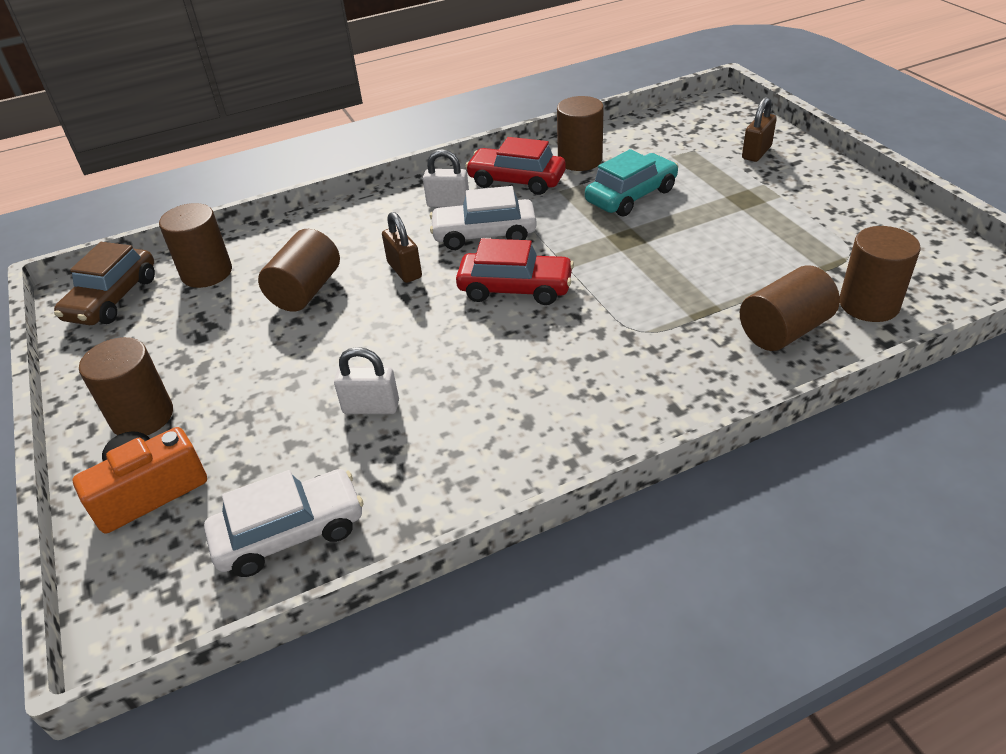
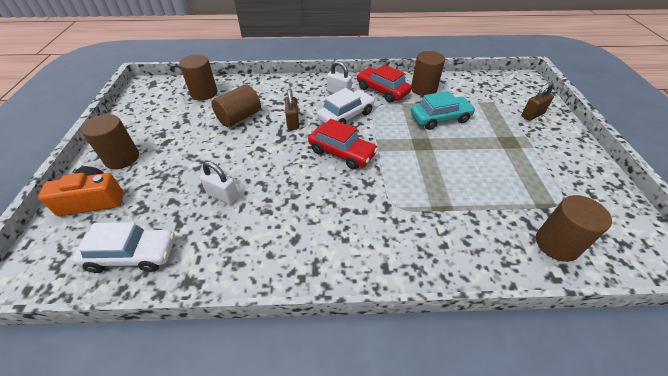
camera: 20 degrees right, 5 degrees up
brown car [54,242,155,325] -> none
white car [430,186,537,250] -> white car turned 120 degrees clockwise [317,88,375,124]
brown cylinder [740,265,840,351] -> none

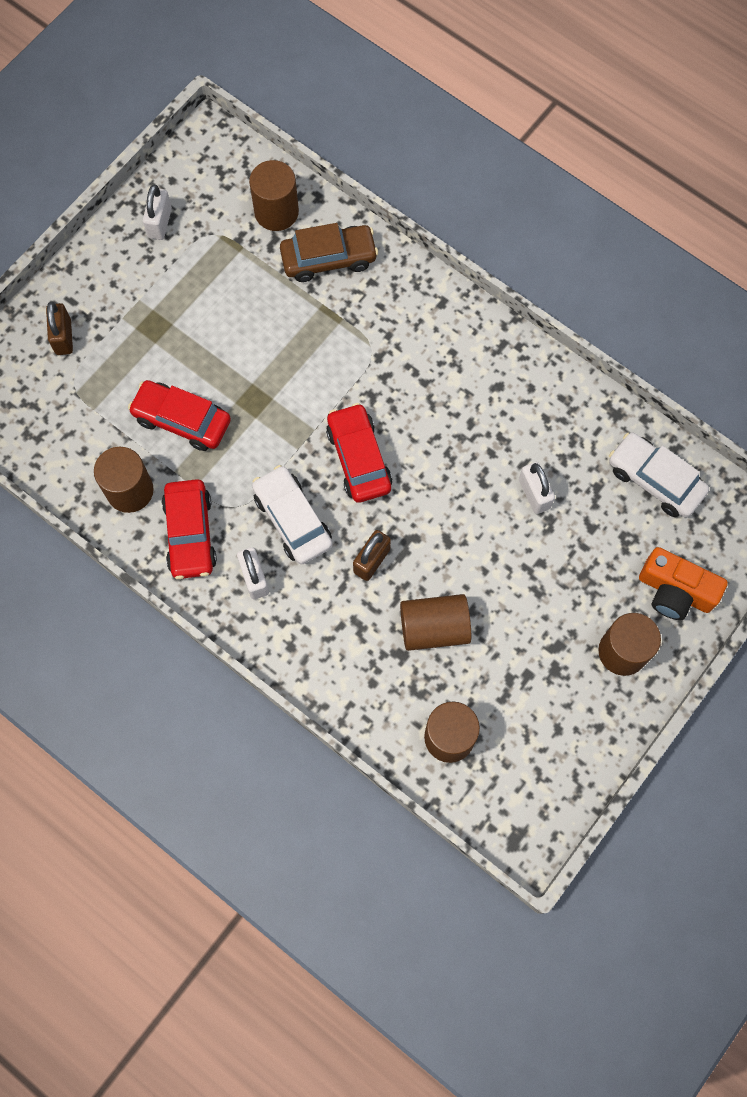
camera: 140 degrees left, 25 degrees up
white car [317,88,375,124] -> white car turned 60 degrees clockwise [252,465,333,565]
turquoise car [411,91,476,130] -> red car [128,380,231,451]
brown padlock [521,82,554,121] -> brown padlock turned 75 degrees clockwise [46,302,73,355]
none -> white padlock [143,185,172,240]
none -> brown car [280,223,378,282]

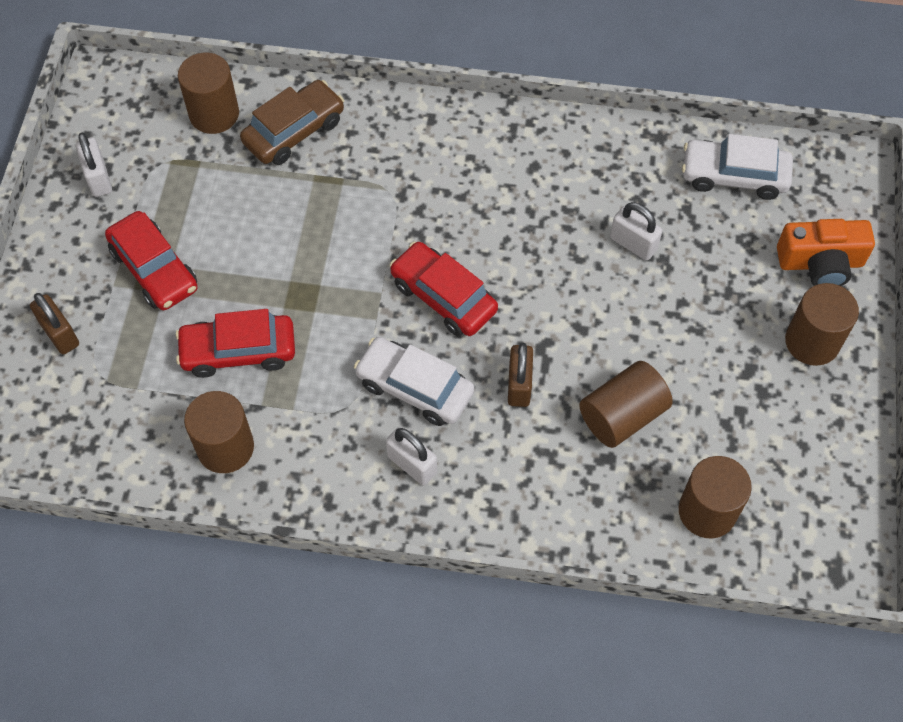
camera: 30 degrees left, 10 degrees down
red car [162,479,217,579] -> red car moved to [105,211,198,310]

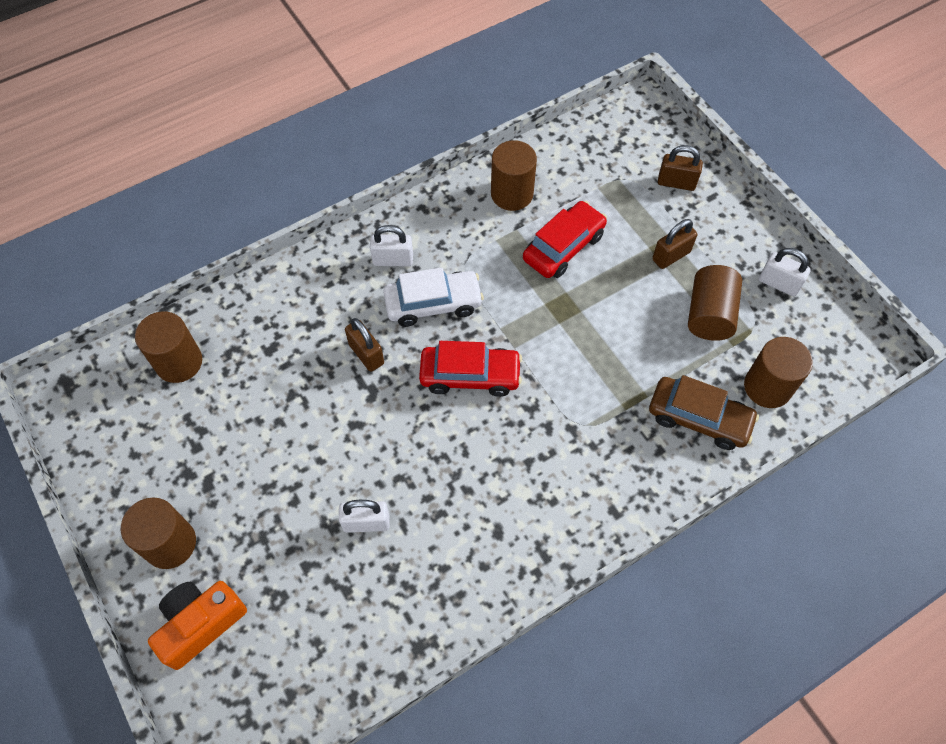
camera: 140 degrees right, 0 degrees up
red car [105,211,198,310] -> brown padlock [652,219,697,269]
brown car [240,80,344,165] -> brown car turned 75 degrees counterclockwise [649,375,759,450]
brown cylinder [579,361,673,448] -> brown cylinder moved to [688,265,742,341]
white car [682,134,793,200] -> none

